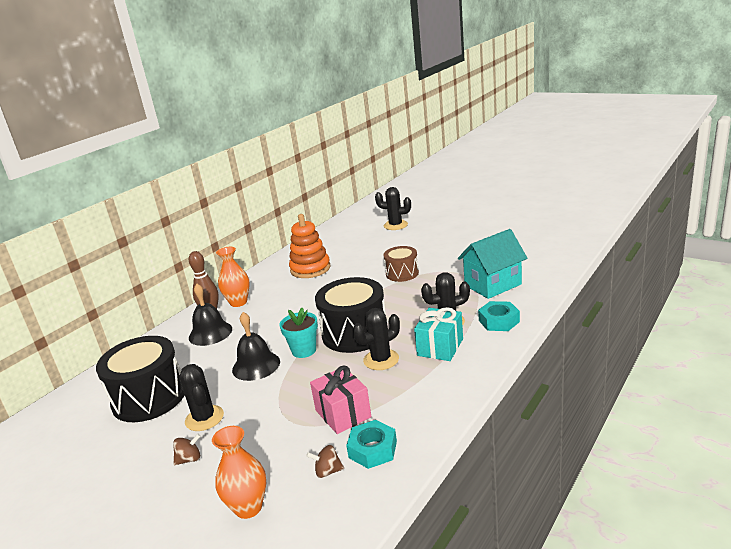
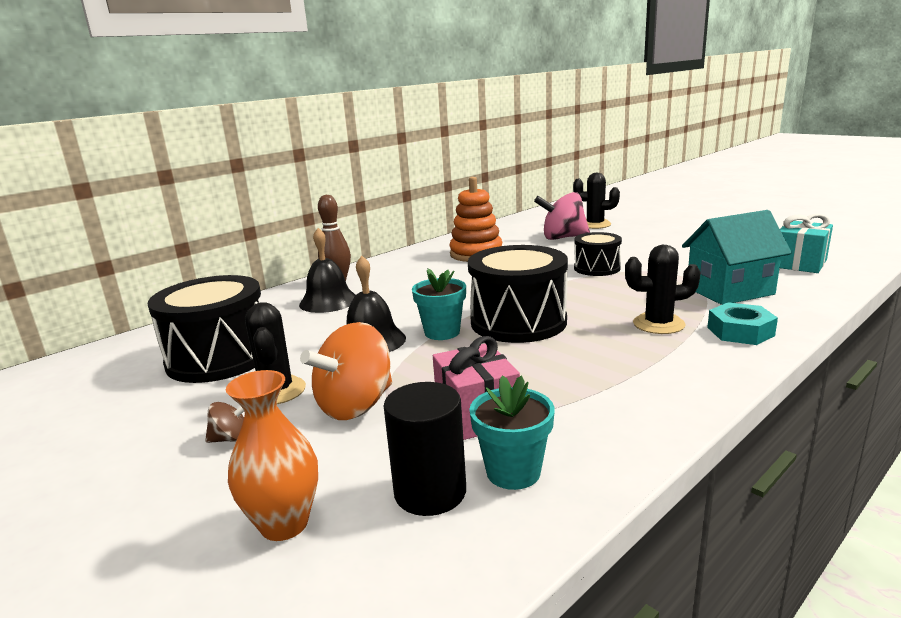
camera: 10 degrees right, 5 degrees down
orange vase [216,247,250,307] -> none
brown spinning top [306,445,344,478] -> black cylinder [384,382,466,516]
turquoise nut [346,420,397,469] -> turquoise flower pot [469,375,555,490]
black cactus [353,308,400,370] -> none
brown drum [383,246,419,282] -> black drum [574,232,622,276]
turquoise gift [414,307,463,361] -> turquoise gift moved to [780,214,833,273]
none -> orange spinning top [300,322,392,420]
none -> pink spinning top [534,192,590,240]

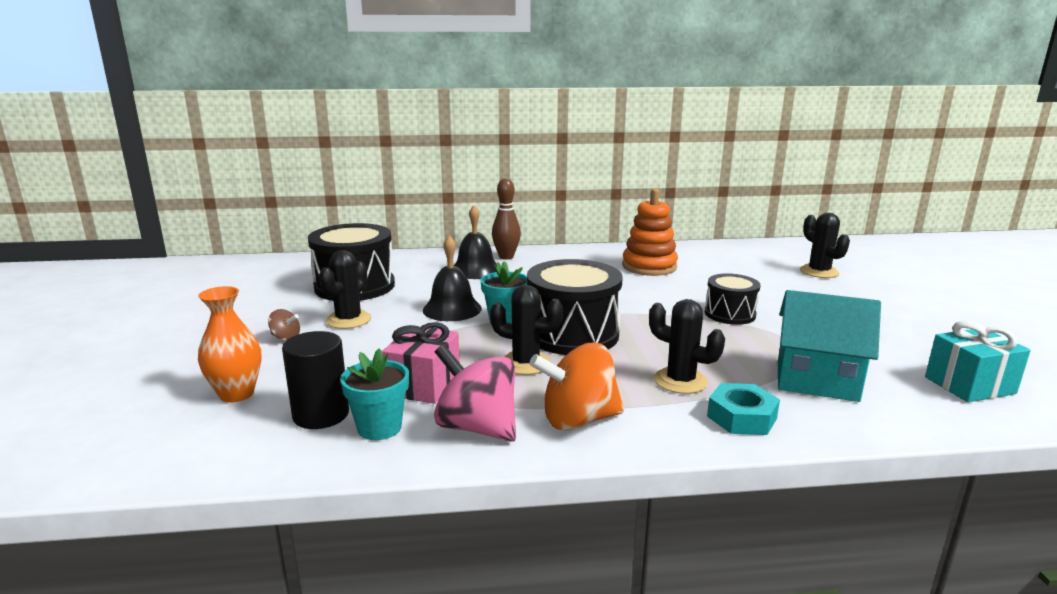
camera: 35 degrees right, 0 degrees up
orange spinning top [300,322,392,420] -> orange spinning top moved to [529,343,624,431]
pink spinning top [534,192,590,240] -> pink spinning top moved to [434,344,516,442]
none -> black cactus [490,285,563,375]

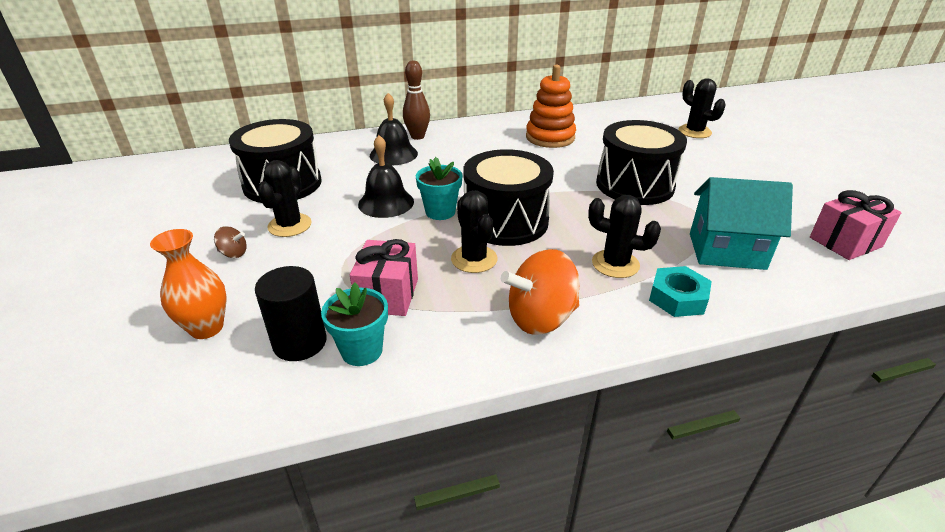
camera: 10 degrees left, 15 degrees up
pink spinning top [434,344,516,442] -> none
black cactus [490,285,563,375] -> black cactus turned 60 degrees clockwise [451,190,498,273]
black drum [705,273,760,325] -> black drum [596,120,687,205], size x1.73
turquoise gift [925,321,1031,402] -> pink gift [810,190,902,260]

